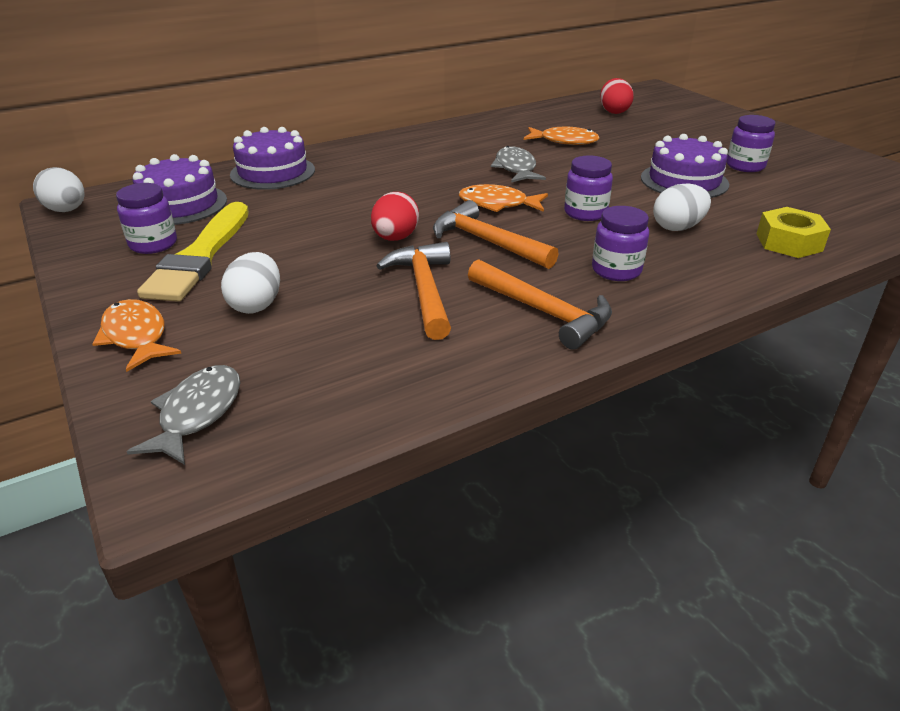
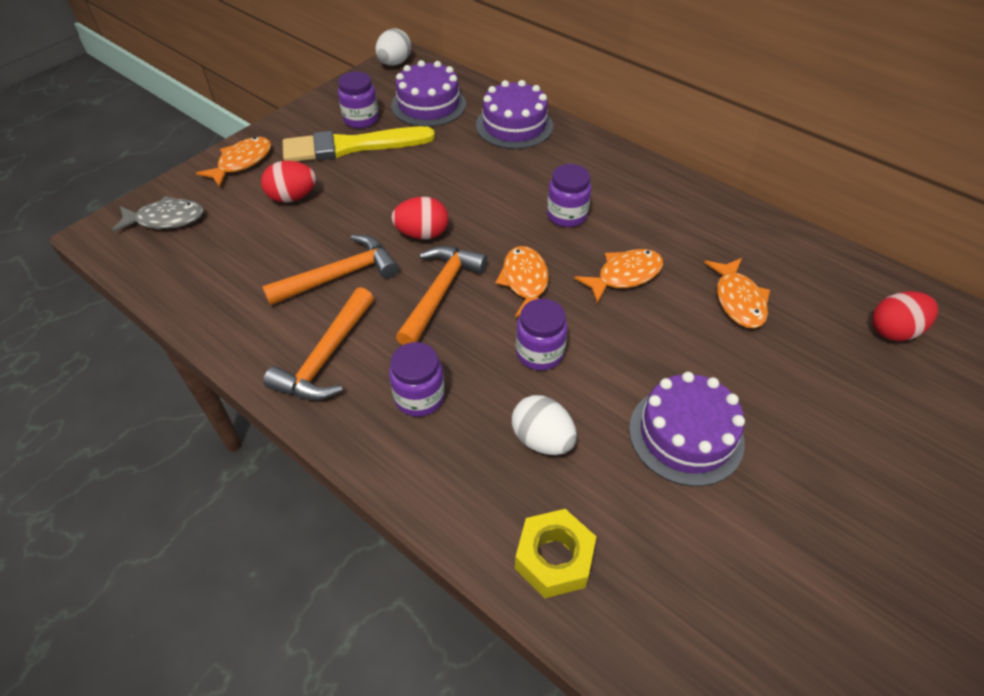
camera: 70 degrees right, 15 degrees up
white egg [221,252,280,314] -> red egg [261,161,316,202]
grey fish [491,146,546,182] -> orange fish [574,249,663,304]
purple jar [727,115,775,172] -> purple jar moved to [547,164,591,227]

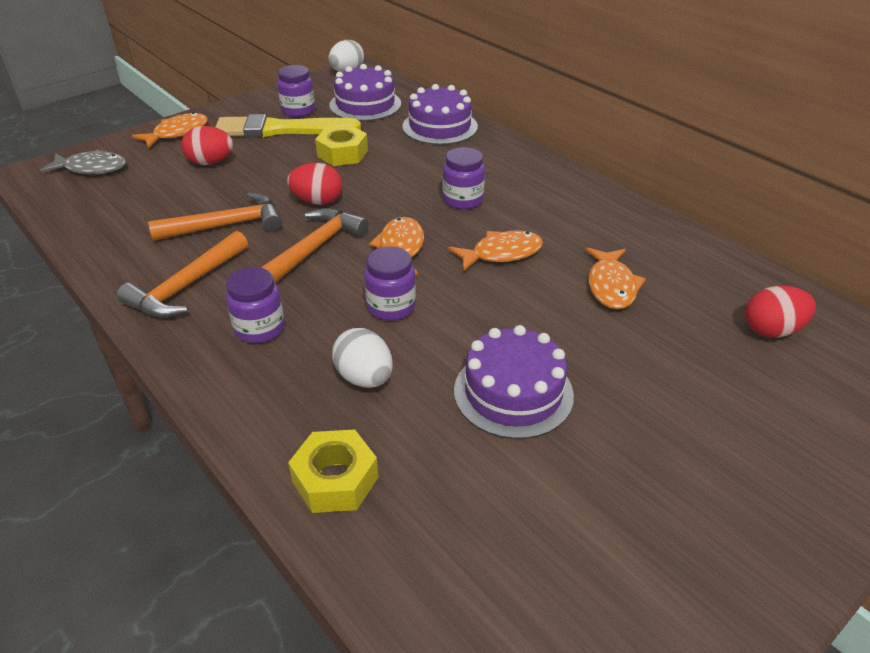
camera: 10 degrees right, 10 degrees down
none -> yellow nut [315,125,368,166]

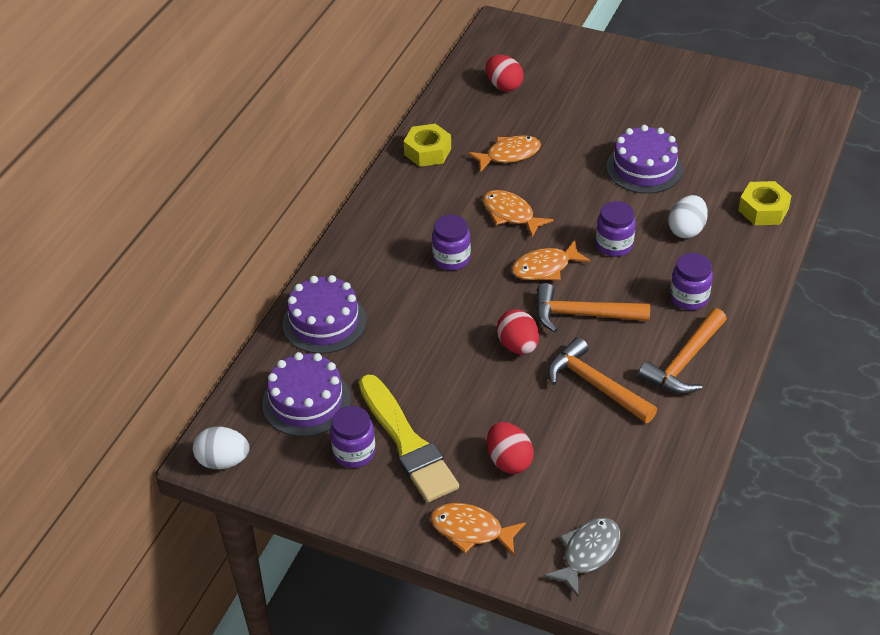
camera: 115 degrees left, 5 degrees up
grey fish [40,149,126,174] -> grey fish turned 60 degrees clockwise [544,518,620,596]
orange hammer [117,231,248,318] -> orange hammer turned 120 degrees clockwise [638,308,727,394]
yellow nut [315,125,368,166] -> yellow nut moved to [404,124,451,167]

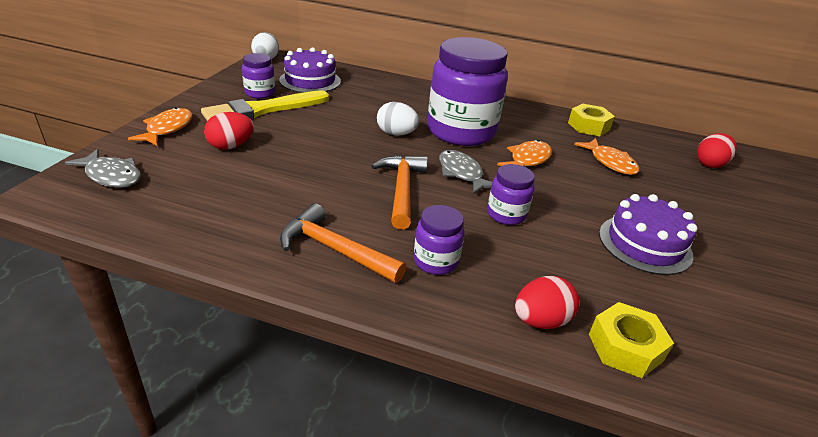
camera: 80 degrees right, 10 degrees down
purple cake [282,275,367,354] -> none
purple jar [432,215,471,270] -> purple jar [427,37,508,146], size x2.19
red egg [497,309,539,355] -> red egg moved to [515,276,579,329]
orange fish [511,240,591,281] -> grey fish [439,150,492,195]
orange hammer [548,337,657,423] -> none
white egg [668,195,708,238] -> white egg moved to [377,102,420,135]

